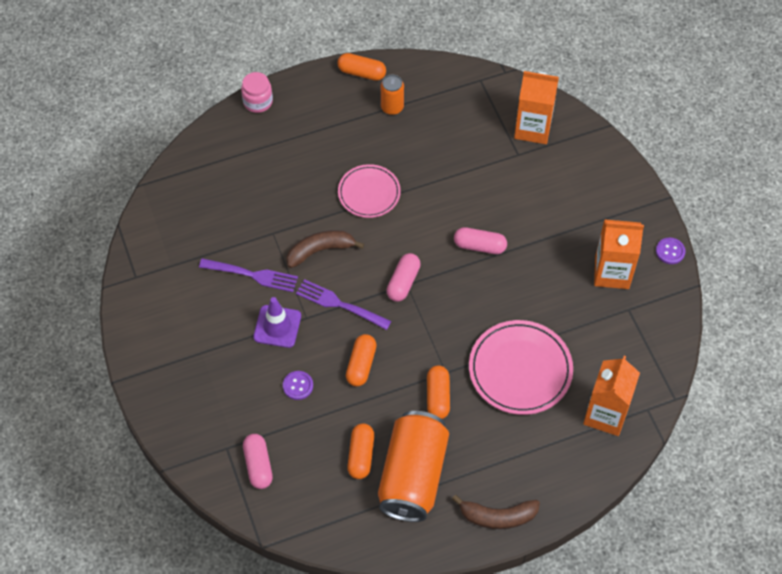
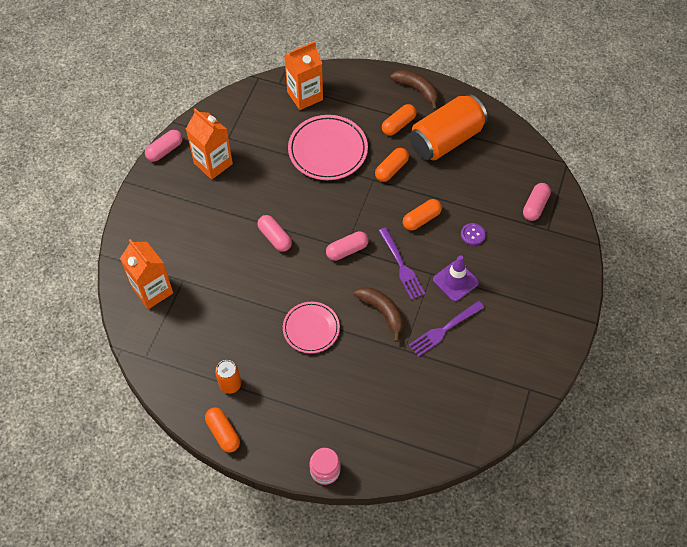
camera: 140 degrees left, 0 degrees up
purple fork [199,258,298,292] -> purple fork turned 90 degrees counterclockwise [409,301,484,357]
brown banana [287,230,364,268] -> brown banana turned 150 degrees counterclockwise [354,287,403,342]
orange capsule [347,423,374,479] -> orange capsule moved to [382,104,416,136]
purple button [656,238,685,264] -> pink capsule [145,130,183,162]

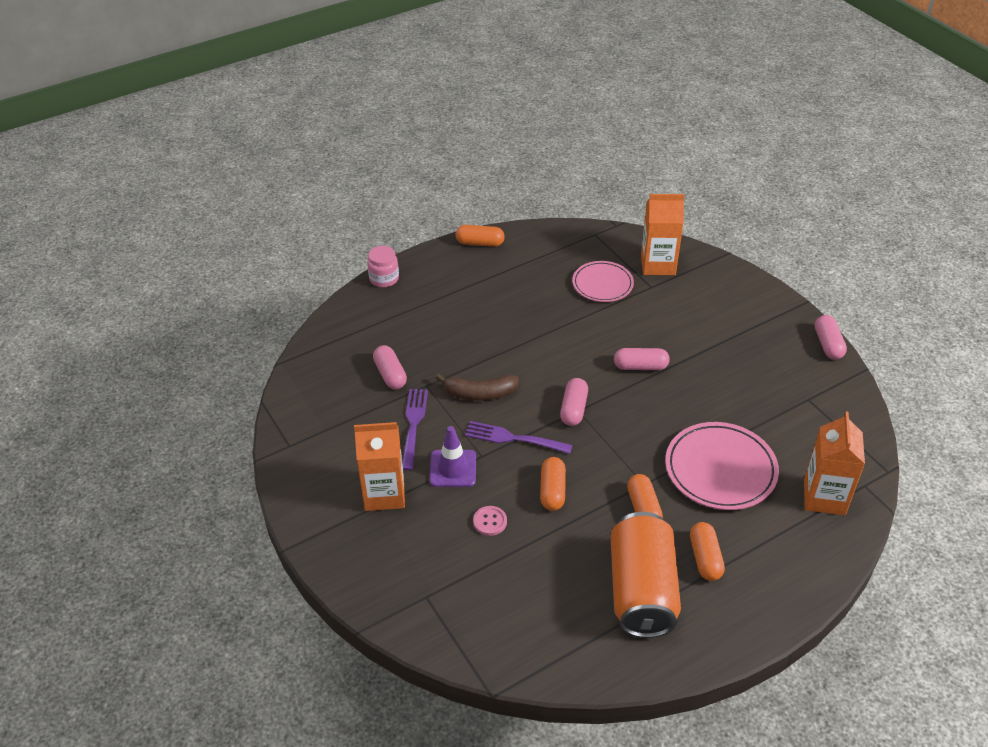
camera: 130 degrees right, 15 degrees down
orange carton [186,109,233,180] -> orange carton moved to [354,422,405,511]
orange can [215,360,241,394] -> none
pink plate [283,302,340,353] -> pink plate moved to [572,261,634,302]
brown banana [390,70,438,110] -> none
purple button [461,223,486,245] -> pink button [473,506,507,536]
pink capsule [523,183,551,221] -> pink capsule moved to [373,345,407,389]

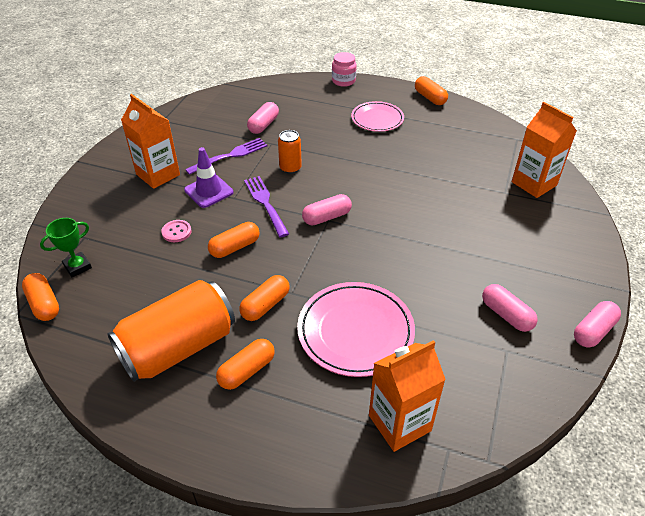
camera: 50 degrees right, 0 degrees up
brown banana [436,374,519,401] -> orange can [278,130,302,174]
pink plate [572,261,634,302] -> pink plate moved to [351,101,404,132]
pink capsule [614,348,670,370] -> pink capsule moved to [482,284,538,332]
none -> orange capsule [22,273,59,321]
none -> green trophy [40,218,92,277]

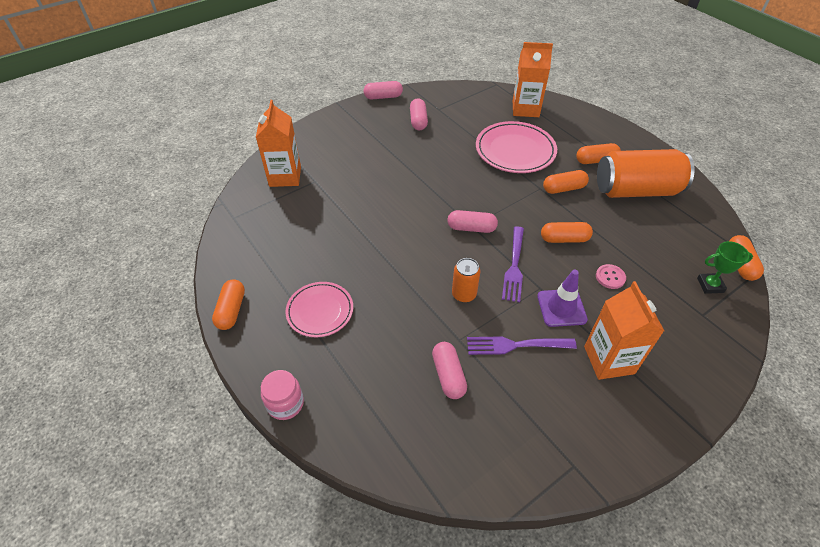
camera: 145 degrees left, 5 degrees up
pink capsule [247,102,279,134] -> pink capsule turned 75 degrees counterclockwise [432,342,467,399]

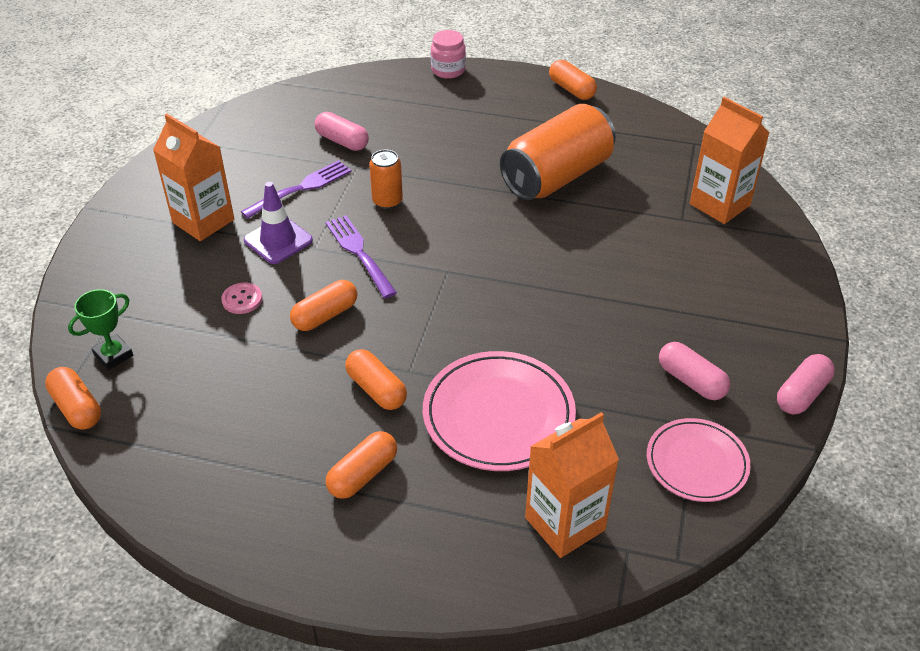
camera: 140 degrees right, 5 degrees down
pink plate [285,282,353,337] -> pink plate moved to [647,418,751,502]
pink capsule [447,210,498,233] -> none
orange capsule [543,170,589,194] -> orange capsule turned 75 degrees counterclockwise [345,349,407,410]
orange can [597,149,695,198] -> orange can moved to [500,104,616,200]

